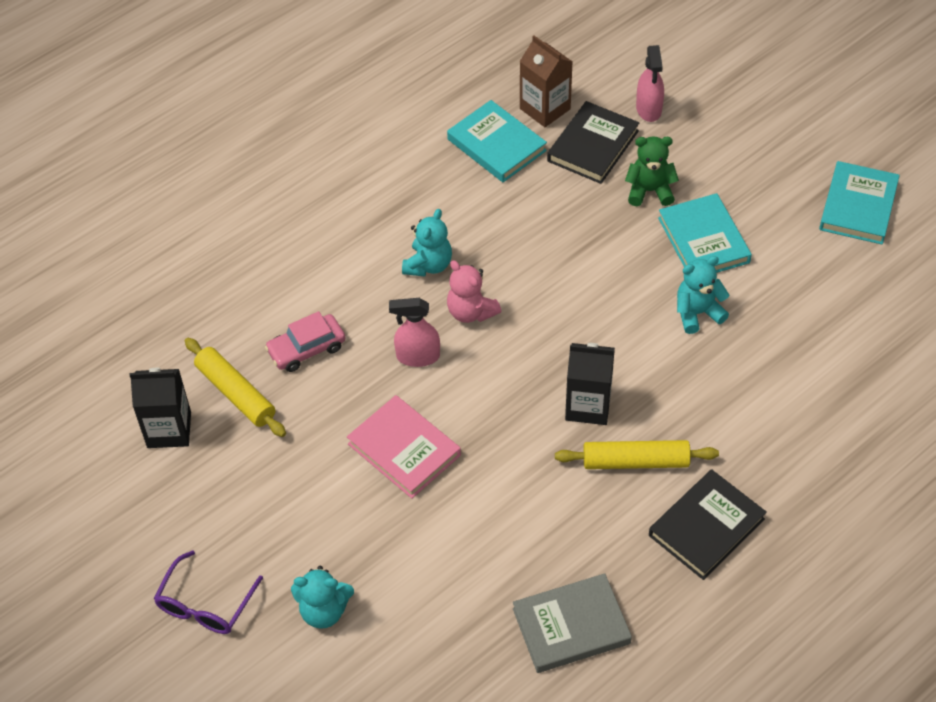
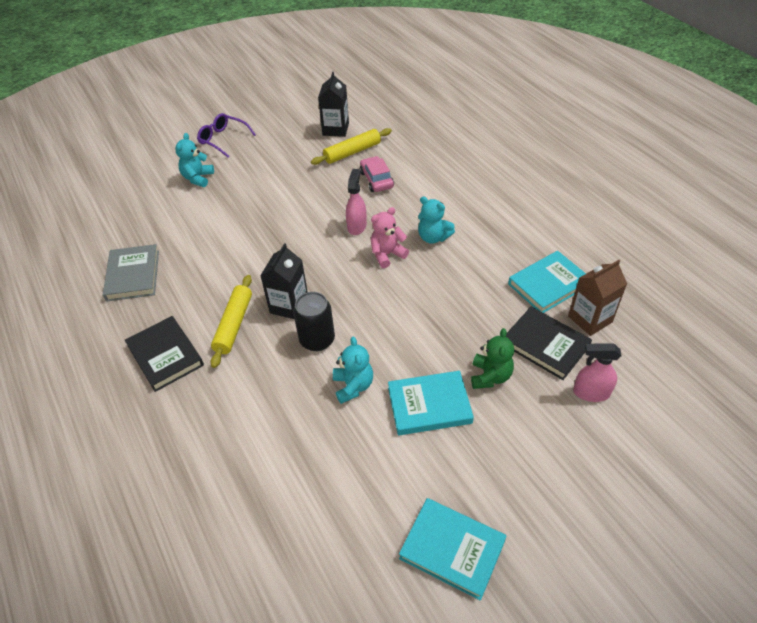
camera: 100 degrees right, 5 degrees down
pink book [347,395,461,499] -> none
none -> black can [293,292,335,351]

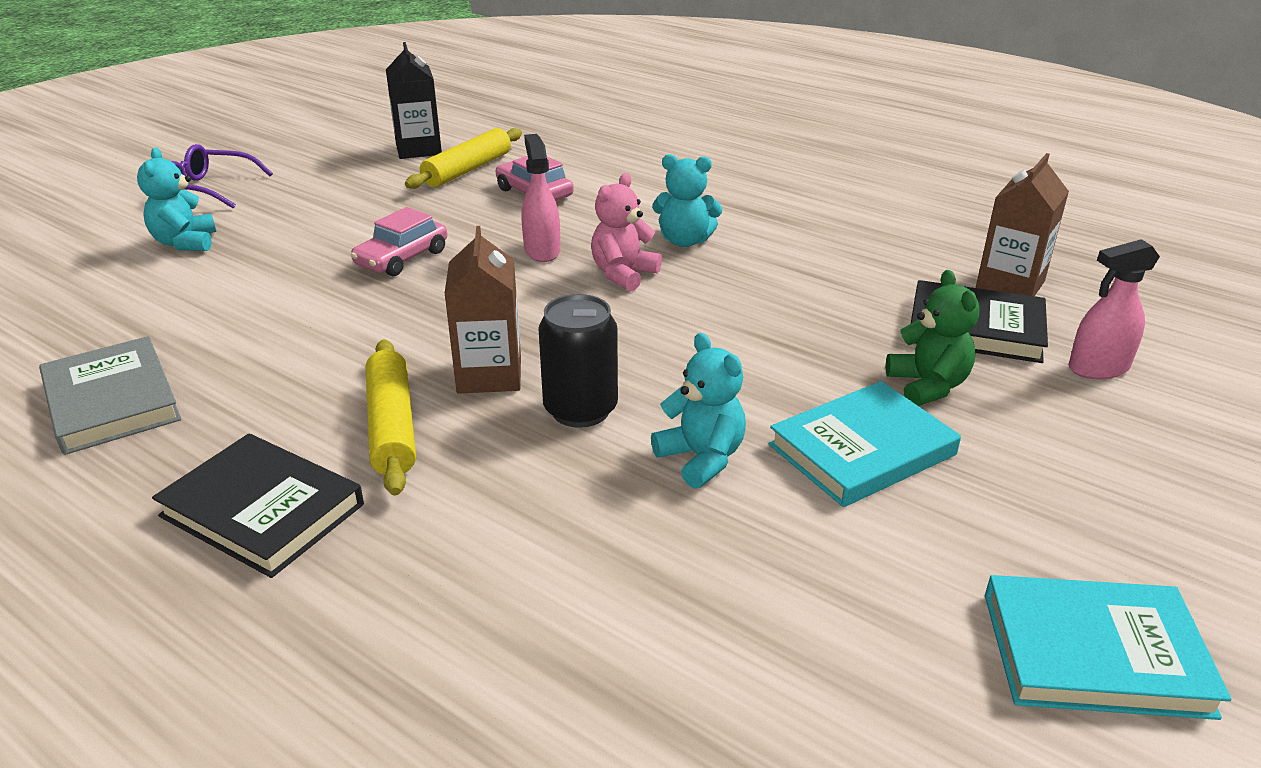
camera: 25 degrees left, 15 degrees down
black carton [260,243,308,319] -> brown carton [444,226,521,394]
turquoise book [508,251,586,313] -> none
none -> pink car [350,207,447,276]

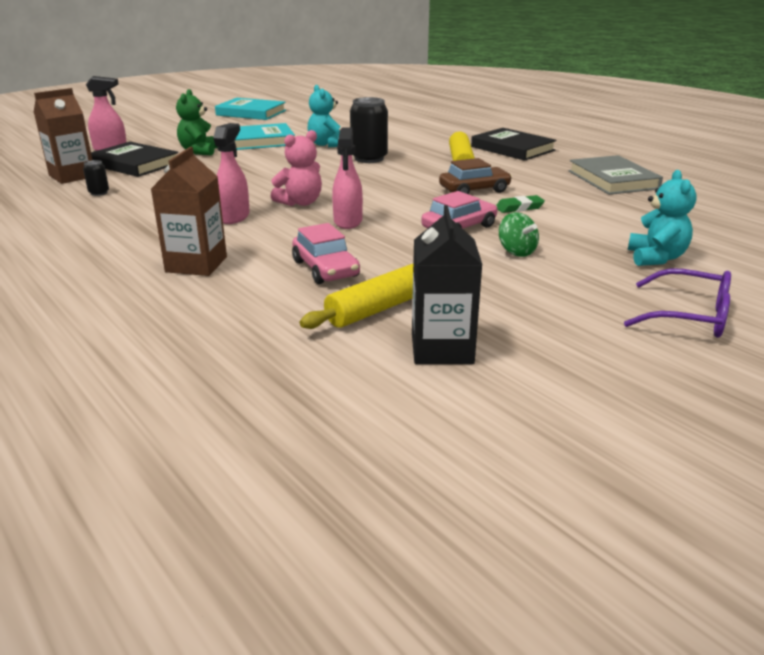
camera: 165 degrees left, 5 degrees down
brown carton [444,226,521,394] -> brown carton moved to [151,147,227,276]
turquoise teddy bear [652,154,722,247] -> pink spray bottle [213,123,250,224]
none -> black can [83,160,109,196]
none -> brown car [439,158,512,194]
none -> green eraser [496,195,545,213]
none -> green spinning top [499,212,539,257]

